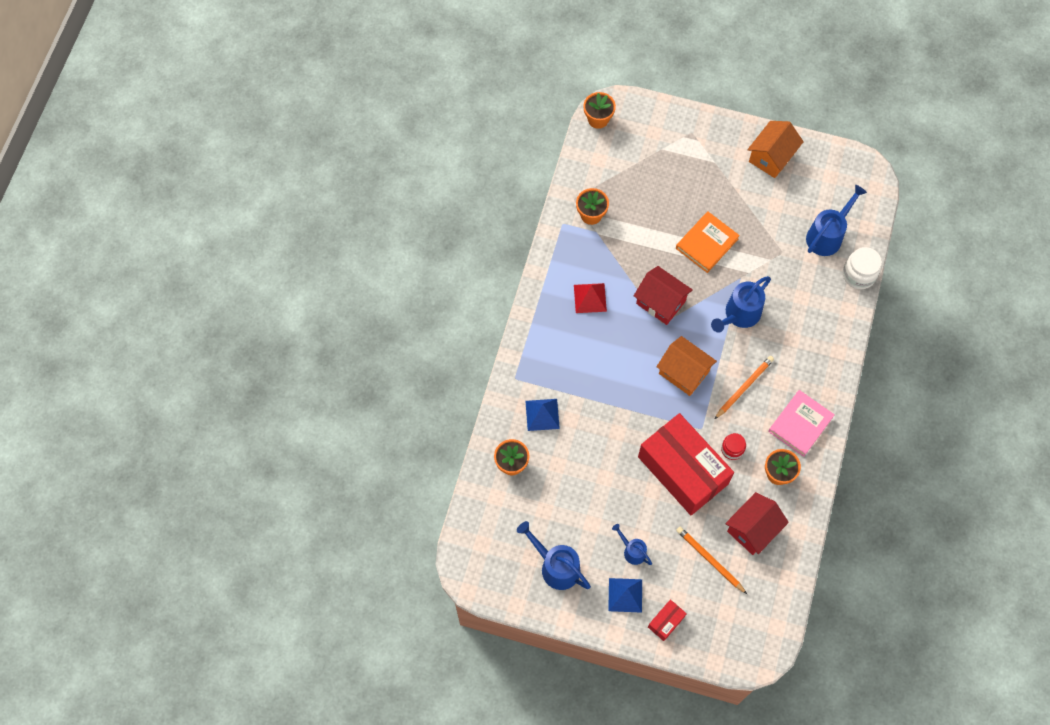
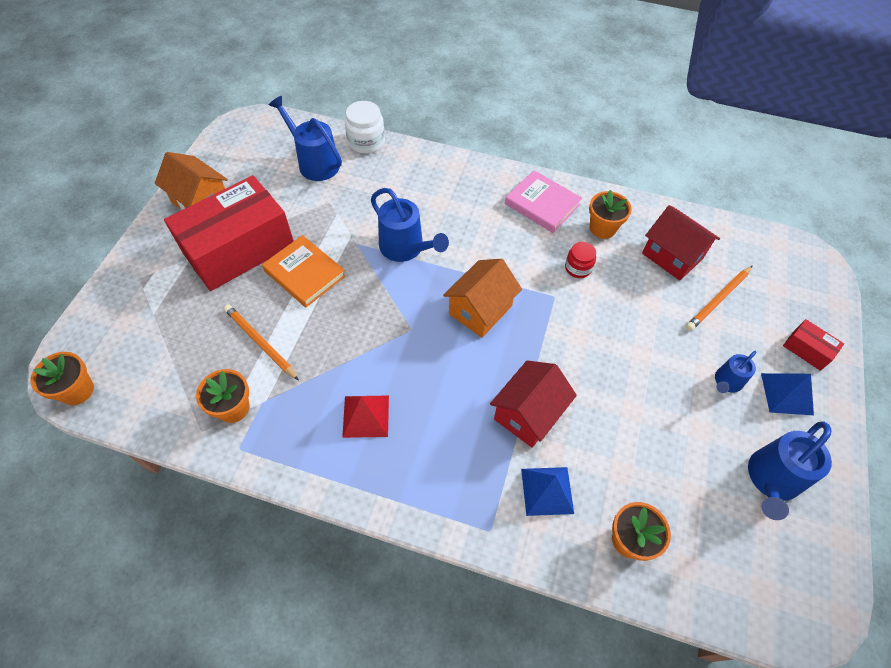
camera: 90 degrees left, 10 degrees down
red house [634,266,693,325] -> red house moved to [490,360,577,448]
red box [638,413,734,515] -> red box moved to [164,175,294,291]
orange pencil [714,356,774,420] -> orange pencil moved to [224,304,299,381]

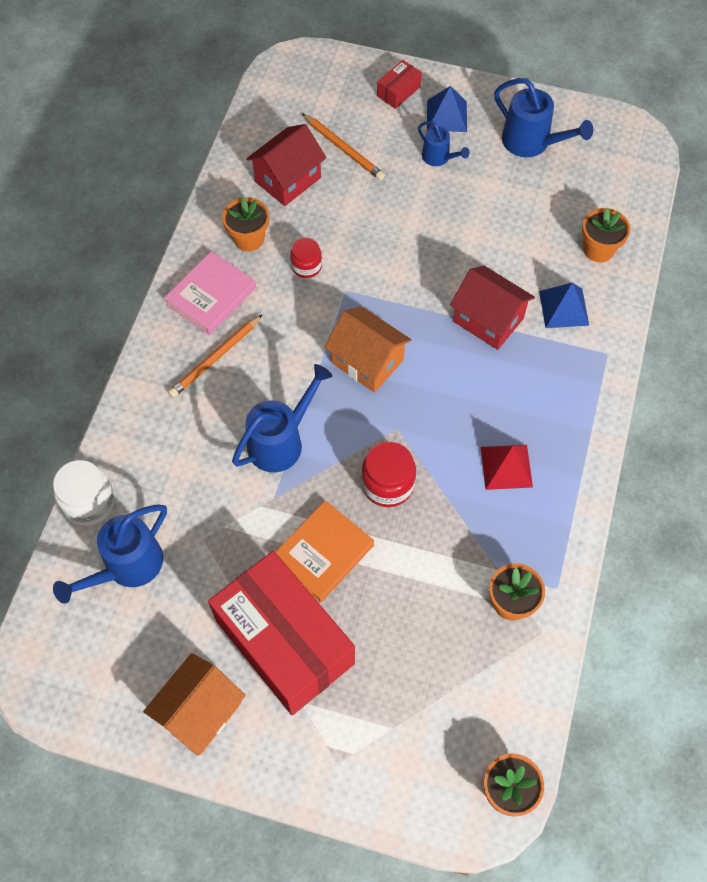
camera: 90 degrees left, 5 degrees up
orange pencil [224,304,299,381] -> orange pencil moved to [168,314,263,398]
none -> red jar [361,442,416,507]

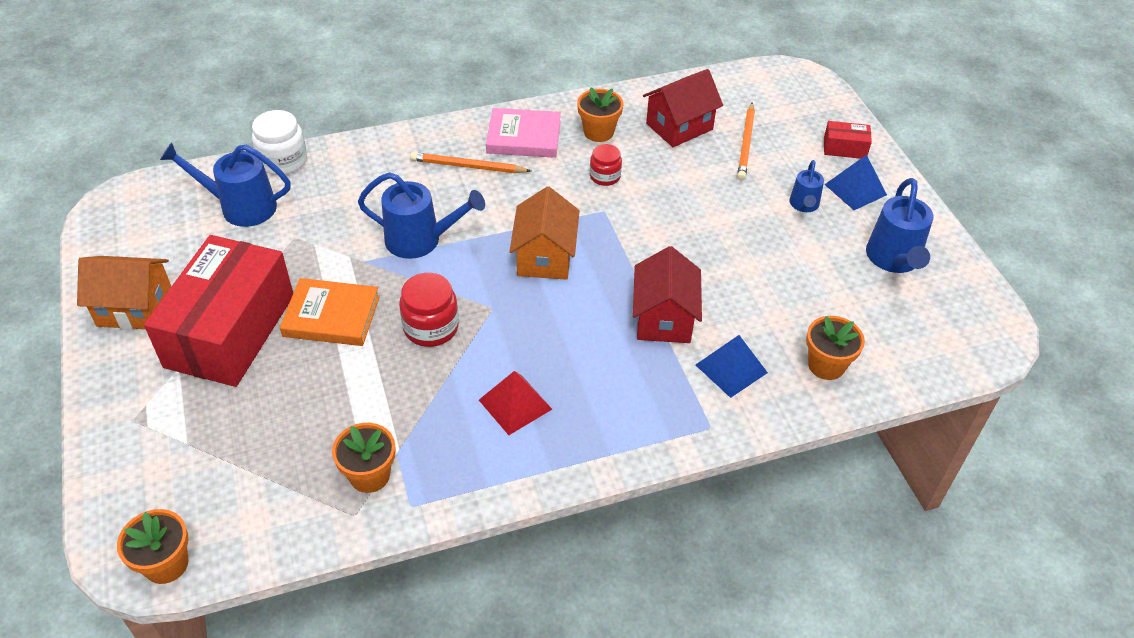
camera: 55 degrees right, 15 degrees down
red house [246,124,326,206] -> red house turned 45 degrees counterclockwise [643,69,723,147]

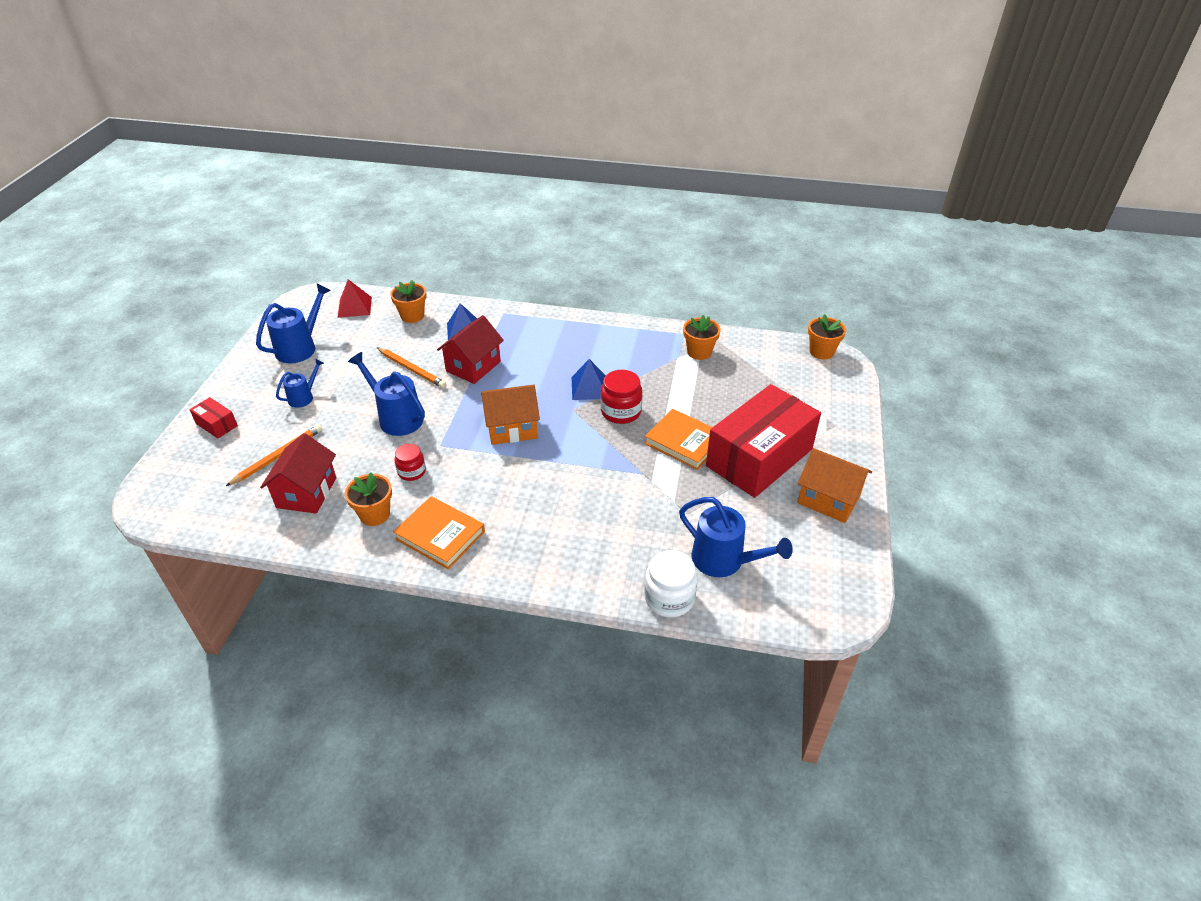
camera: 150 degrees left, 5 degrees down
blue watering can [358,172,485,259] -> blue watering can moved to [348,352,425,436]
orange pencil [410,152,531,173] -> orange pencil moved to [377,347,446,388]
red pyramid [479,371,552,435] -> red pyramid moved to [337,279,372,318]
pink book [486,108,561,158] -> orange book [393,496,485,569]
orange house [509,186,580,280] -> orange house turned 45 degrees clockwise [481,385,540,445]
red house [643,69,723,147] -> red house turned 75 degrees counterclockwise [260,433,336,514]
blue pyramid [824,155,887,210] -> blue pyramid moved to [572,359,606,400]

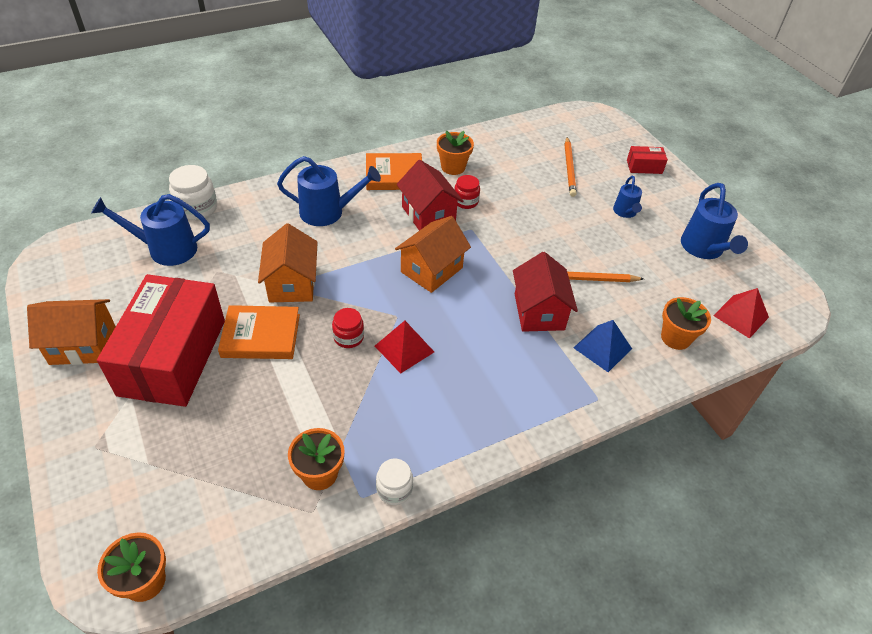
camera: 140 degrees right, 5 degrees up
red house [260,433,336,514] -> red house moved to [397,160,463,231]
blue watering can [348,352,425,436] -> blue watering can moved to [277,156,381,226]
blue pyramid [572,359,606,400] -> red pyramid [375,321,434,373]
red jar [601,370,642,424] -> red jar [332,308,364,348], size x0.64
none -> orange house [258,223,318,302]
none -> white jar [376,458,413,505]

